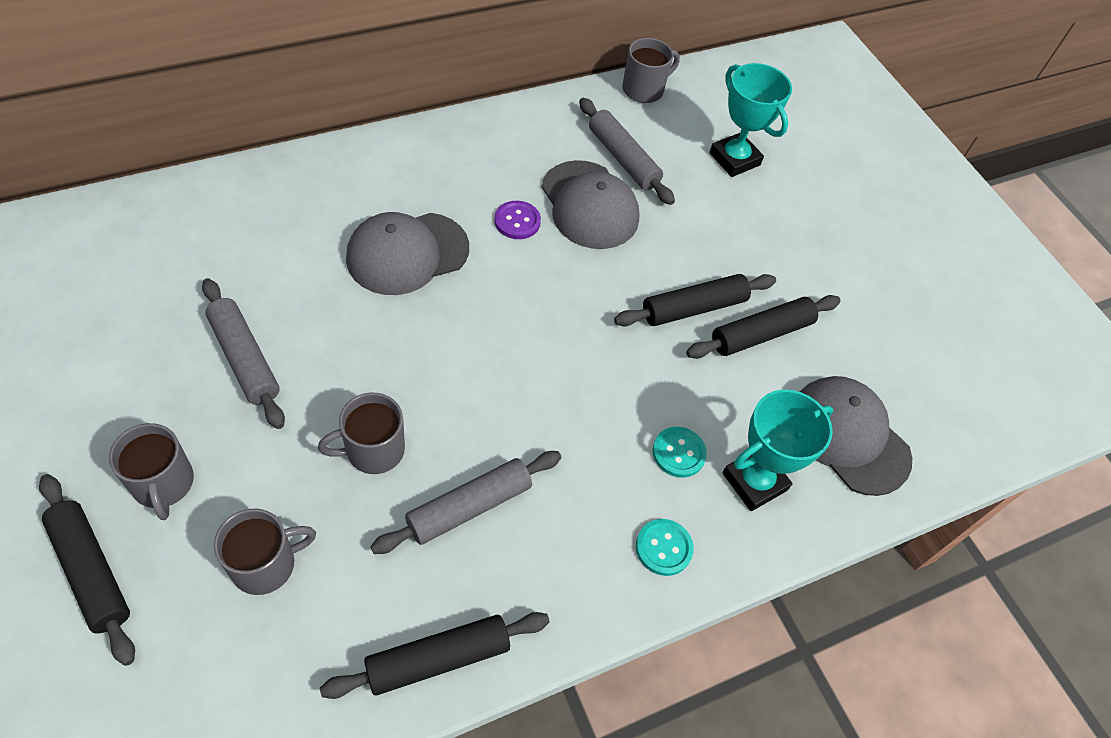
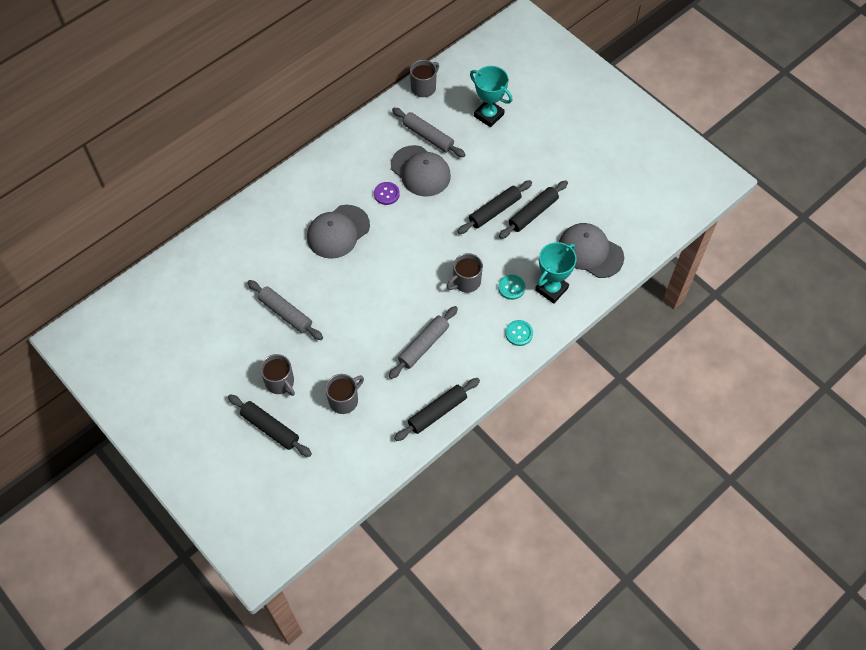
camera: 10 degrees left, 5 degrees up
grey mug [318,393,405,474] -> grey mug moved to [447,253,483,293]

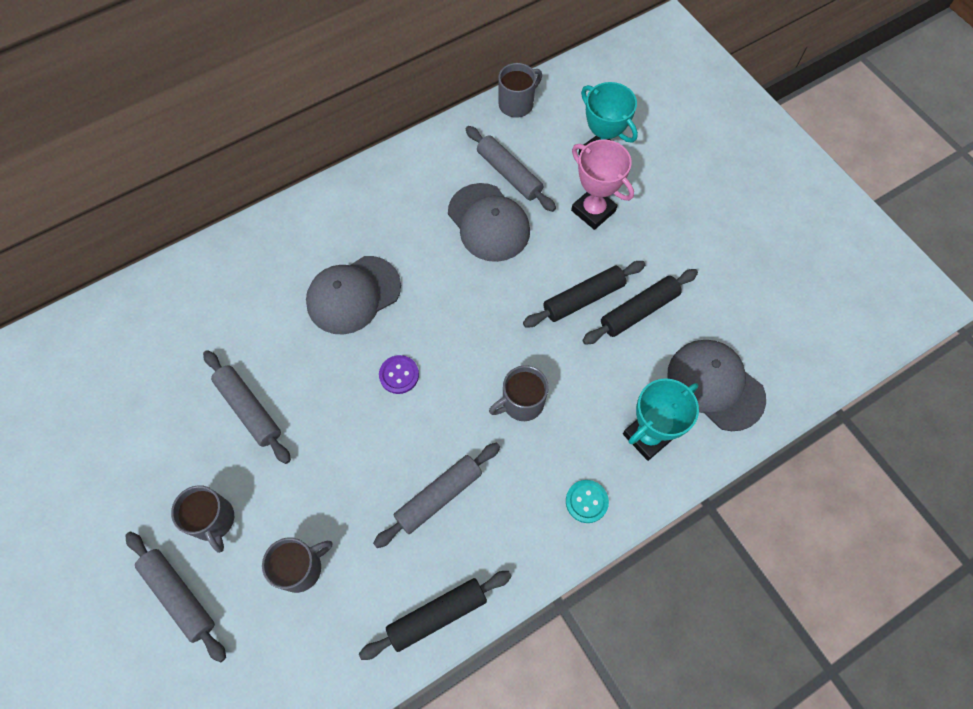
camera: 10 degrees right, 5 degrees up
black rolling pin [228,395,312,457] -> grey rolling pin [125,532,226,662]
purple button [374,182,400,205] -> purple button moved to [379,355,419,394]
turquoise button [498,275,525,300] -> none
none -> pink trophy [571,140,634,230]

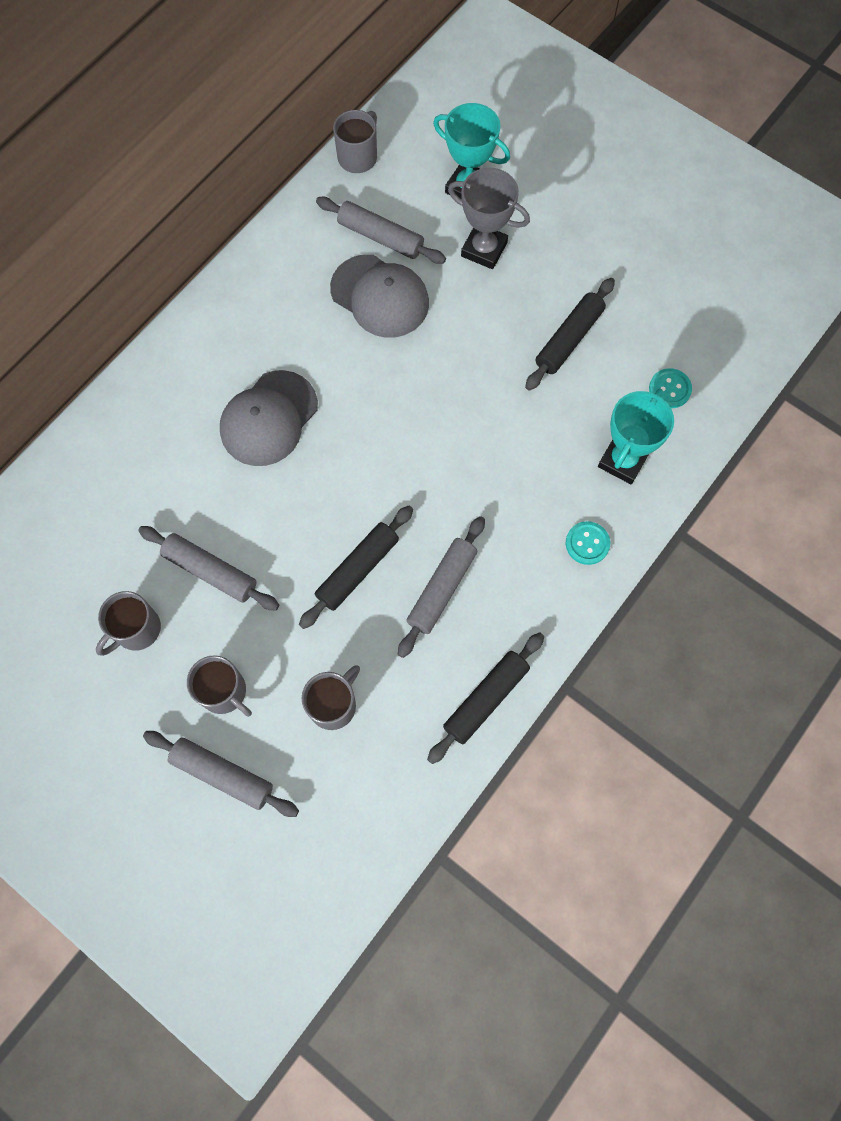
camera: 20 degrees left, 5 degrees up
purple button [379,355,419,394] -> none
grey mug [489,365,549,421] -> grey mug moved to [96,591,161,656]
black rolling pin [523,261,645,327] -> black rolling pin moved to [299,505,413,629]
pink trophy [571,140,634,230] -> grey trophy [448,168,530,269]
grey cap [667,340,766,431] -> turquoise button [649,368,692,408]

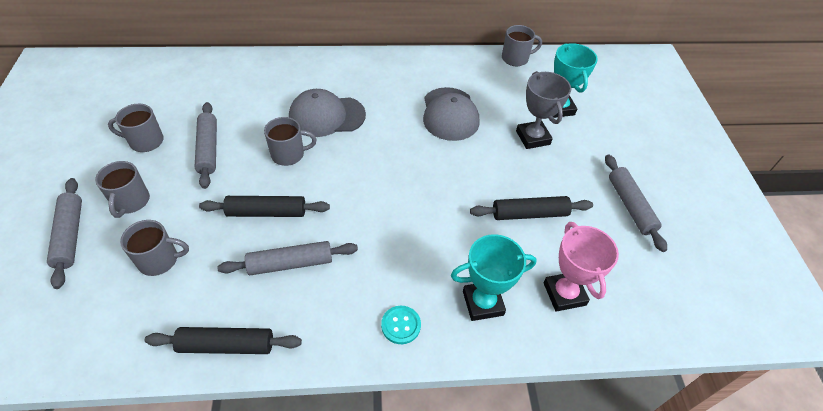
camera: 45 degrees right, 20 degrees down
grey rolling pin [316,197,446,264] -> grey rolling pin moved to [605,154,667,252]
turquoise button [649,368,692,408] -> pink trophy [543,222,619,312]
none -> grey mug [264,117,317,166]

